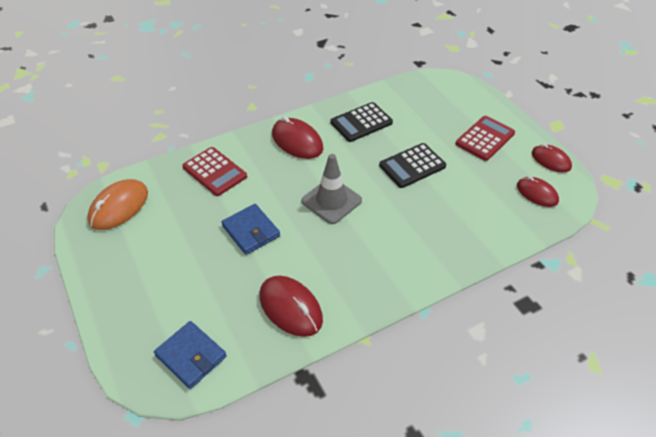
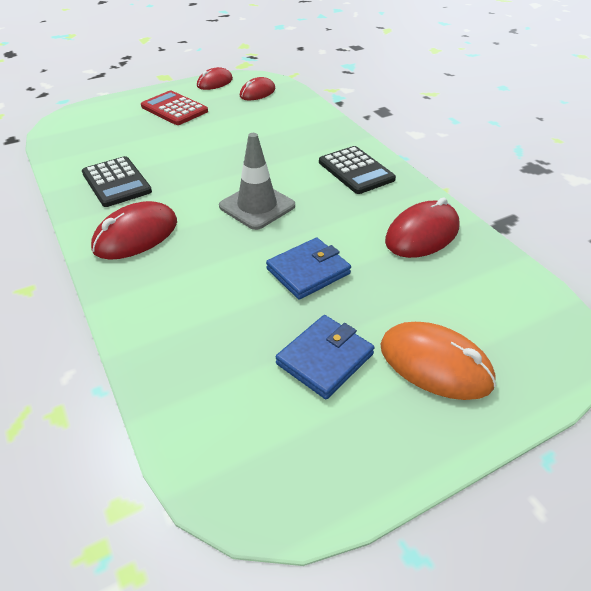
camera: 90 degrees left, 5 degrees down
orange mouse [87,179,148,230] -> orange mouse moved to [380,322,496,400]
blue wallet [154,321,227,389] -> blue wallet moved to [276,315,375,399]
red calculator [182,147,247,196] -> none
black calculator [379,143,446,188] -> black calculator moved to [319,146,396,194]

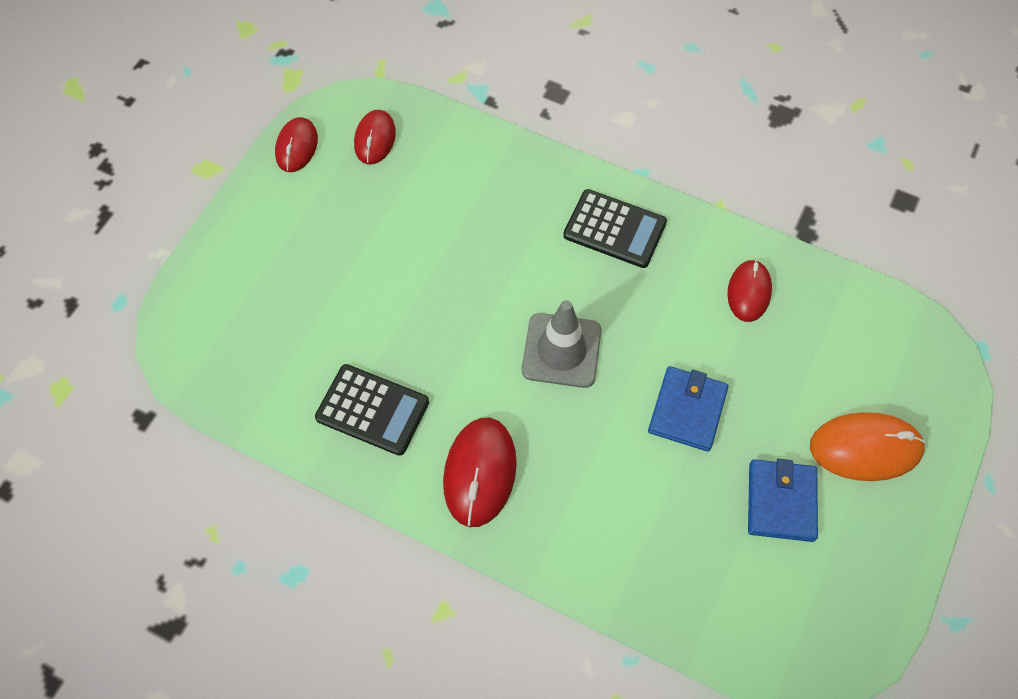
camera: 35 degrees left, 20 degrees up
red calculator [141,91,208,125] -> none
red mouse [385,197,460,258] -> red mouse [727,260,772,322], size x0.66

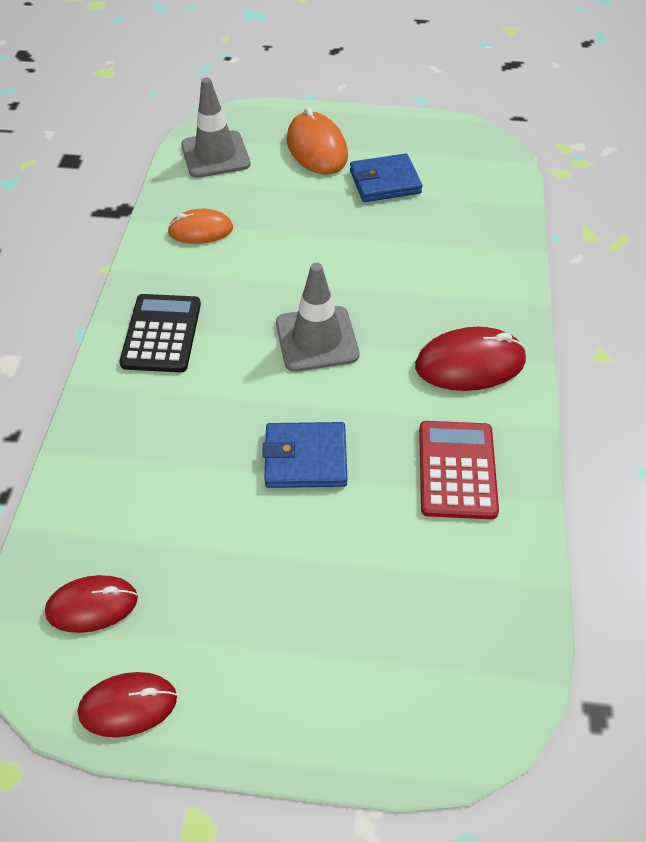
camera: 110 degrees left, 10 degrees down
black calculator [315,364,429,456] -> red calculator [419,421,499,519]
blue wallet [648,366,728,452] -> blue wallet moved to [262,422,347,488]
red mouse [727,260,772,322] -> orange mouse [167,209,233,244]
none -> grey traffic cone [181,78,250,178]

